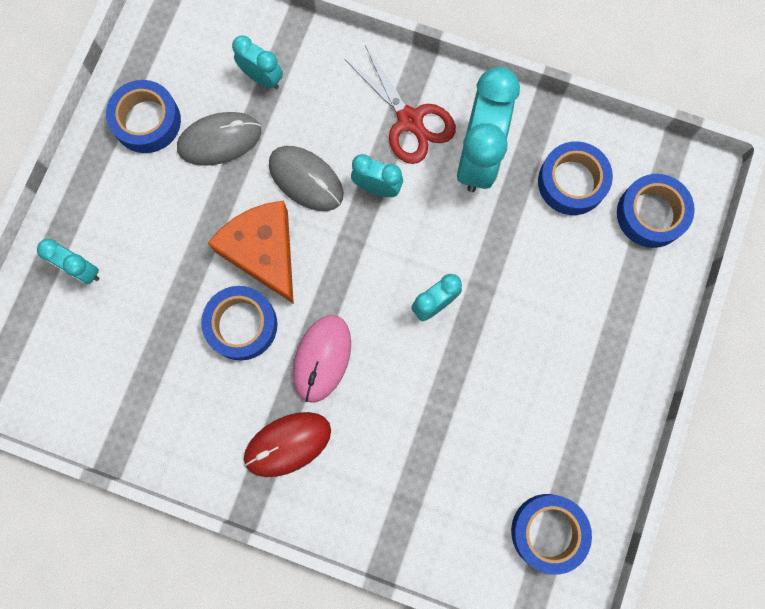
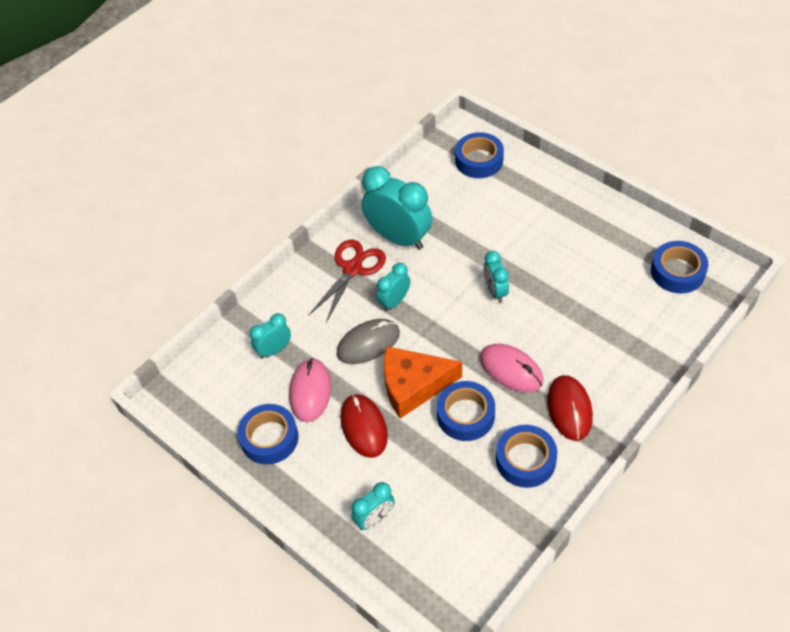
camera: 65 degrees left, 25 degrees down
grey mouse [177,112,261,166] -> pink mouse [289,358,331,422]
red scissors [345,45,456,164] -> red scissors turned 45 degrees counterclockwise [308,240,386,323]
blue tape [538,142,613,215] -> blue tape moved to [496,425,557,488]
none -> red mouse [340,394,388,458]

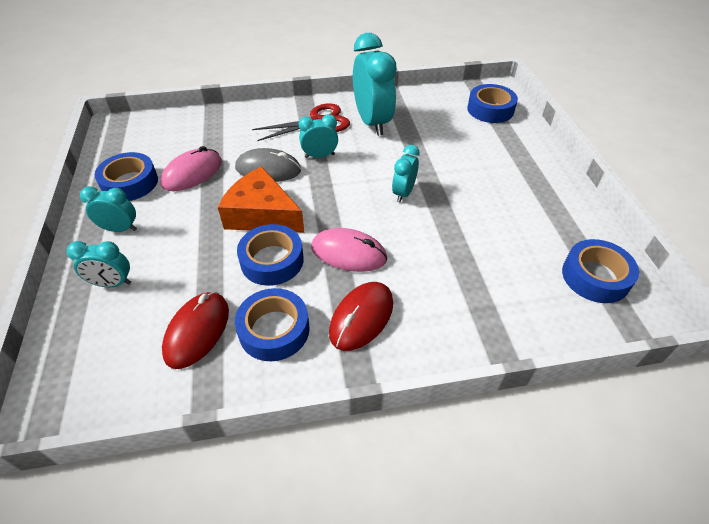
camera: 35 degrees right, 5 degrees down
turquoise clock [250,313,291,359] -> turquoise clock moved to [80,186,137,232]
red mouse [340,394,388,458] -> red mouse moved to [162,292,229,369]
pink mouse [480,344,543,392] -> pink mouse turned 60 degrees counterclockwise [311,228,387,272]

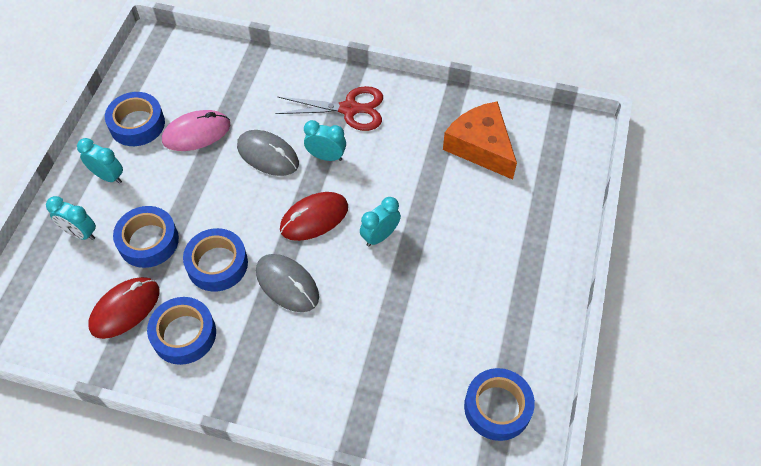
camera: 25 degrees right, 10 degrees up
orange cheese [218,167,305,233] -> orange cheese moved to [443,101,517,180]
pink mouse [311,228,387,272] -> grey mouse [256,254,319,312]
red mouse [329,282,393,351] -> red mouse moved to [280,192,348,241]
turquoise clock [353,33,396,136] -> none
blue tape [467,84,518,123] -> blue tape moved to [113,206,179,268]

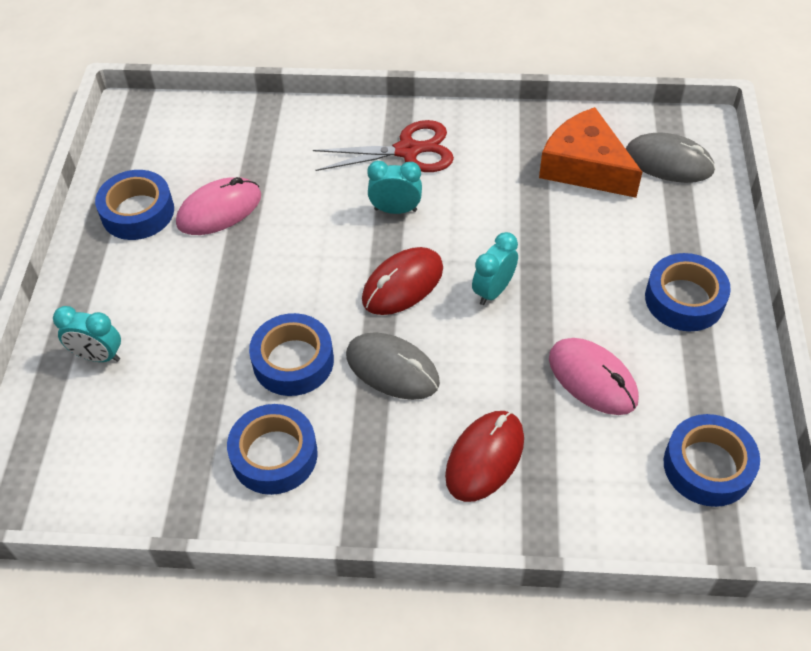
camera: 10 degrees left, 5 degrees down
turquoise clock [77,138,123,184] -> none
red mouse [88,277,160,339] -> red mouse moved to [445,411,524,502]
blue tape [113,206,179,268] -> blue tape moved to [645,253,731,331]
grey mouse [237,130,299,176] -> grey mouse moved to [626,133,716,183]
none -> pink mouse [549,338,639,415]

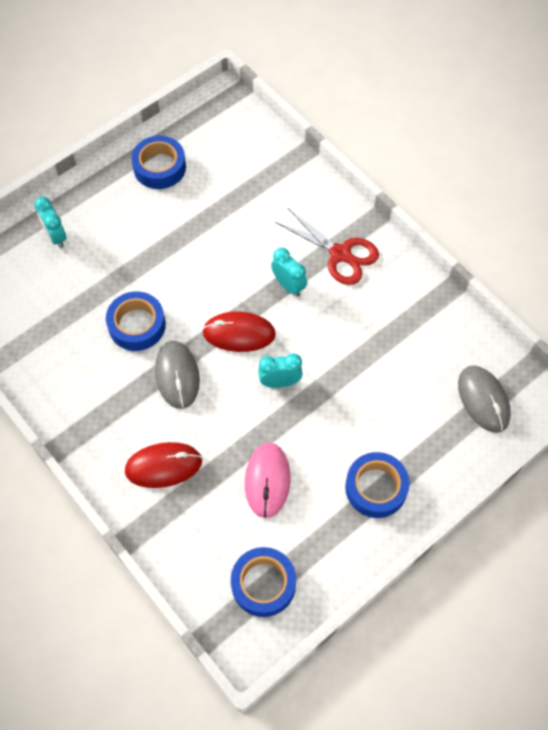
camera: 45 degrees right, 10 degrees up
pink mouse [176,177,261,235] -> none
blue tape [227,404,318,495] -> none
orange cheese [539,107,642,198] -> none

